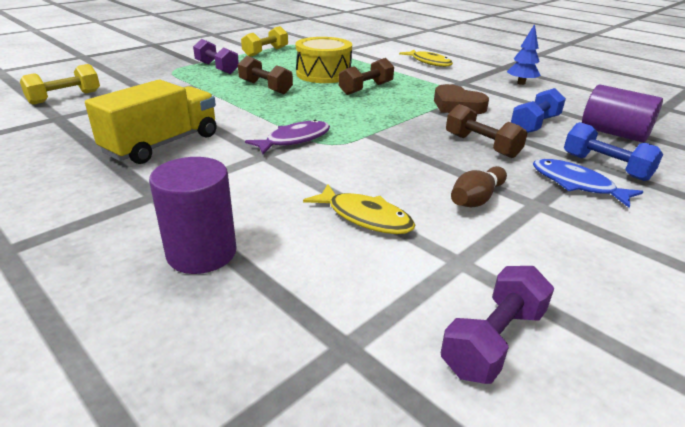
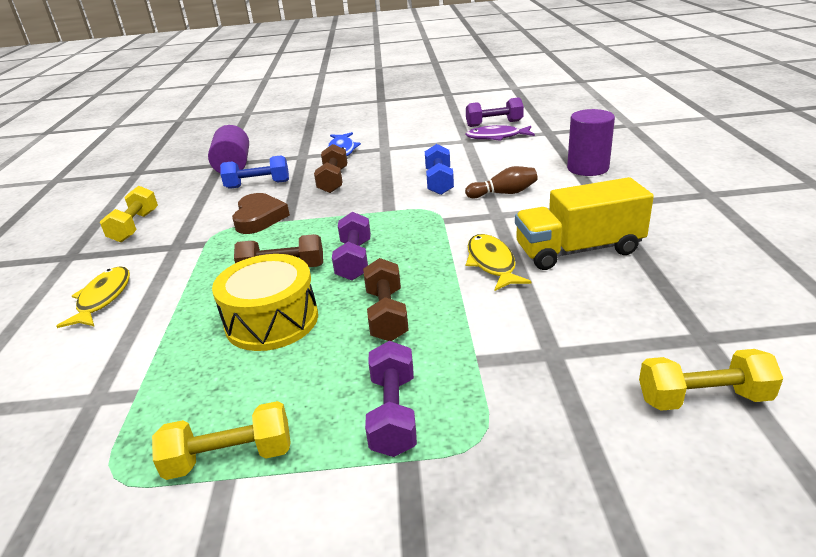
camera: 135 degrees left, 0 degrees up
purple fish [245,120,330,154] -> purple fish moved to [465,125,535,141]
yellow fish [303,184,415,234] -> yellow fish moved to [466,234,532,291]
brown bowling pin [451,166,507,207] -> brown bowling pin moved to [465,166,538,199]
blue tree [507,24,541,85] -> yellow dumbbell [100,186,158,242]
blue dumbbell [564,122,663,181] -> blue dumbbell moved to [425,144,454,195]
none -> purple dumbbell [332,212,371,280]

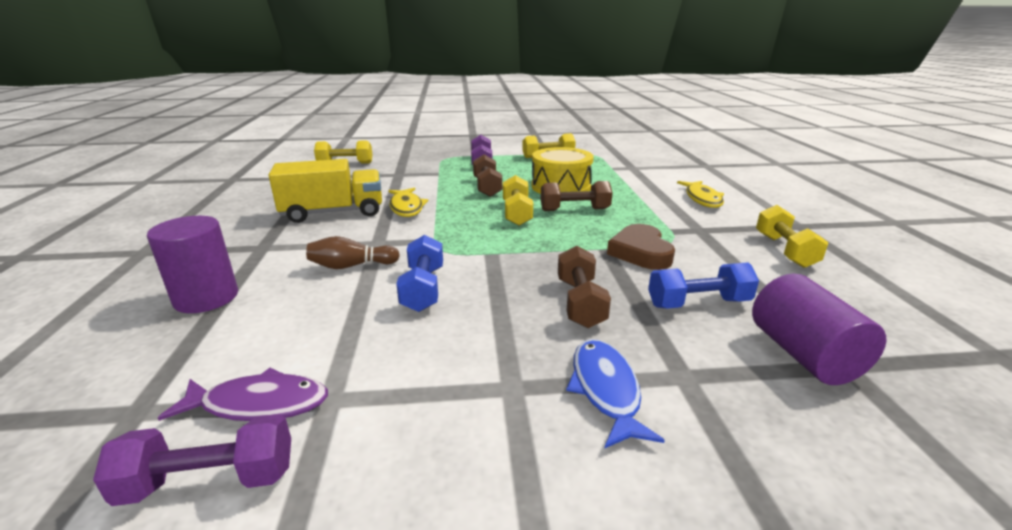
camera: 175 degrees right, 5 degrees down
purple dumbbell [332,212,371,280] -> yellow dumbbell [503,175,533,226]

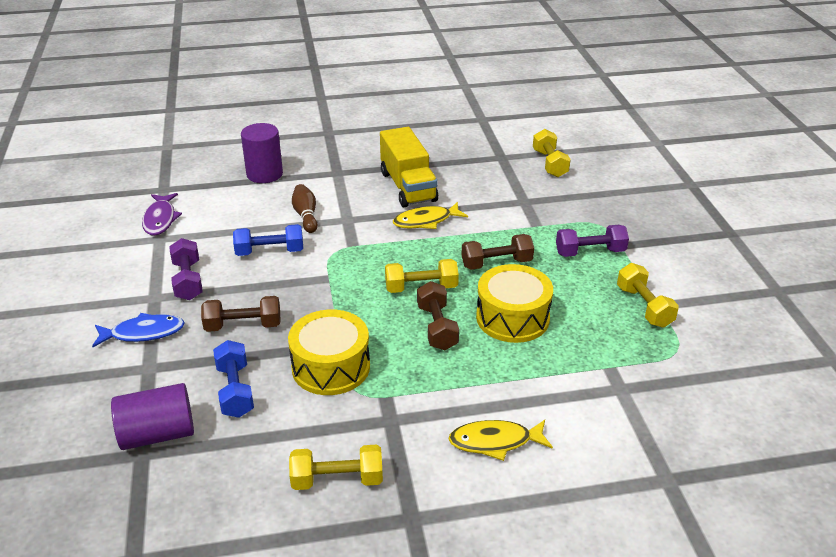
camera: 85 degrees right, 10 degrees up
purple dumbbell [93,414,291,506] -> purple dumbbell moved to [169,238,203,300]
brown heart [607,224,675,270] -> yellow drum [288,310,370,395]

